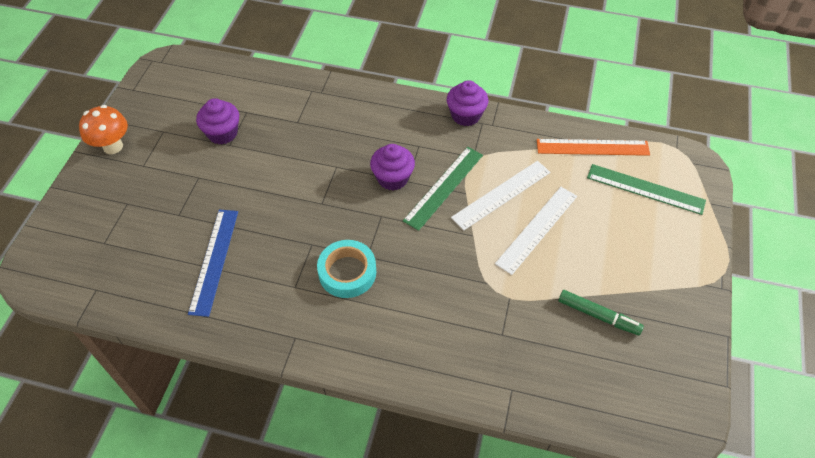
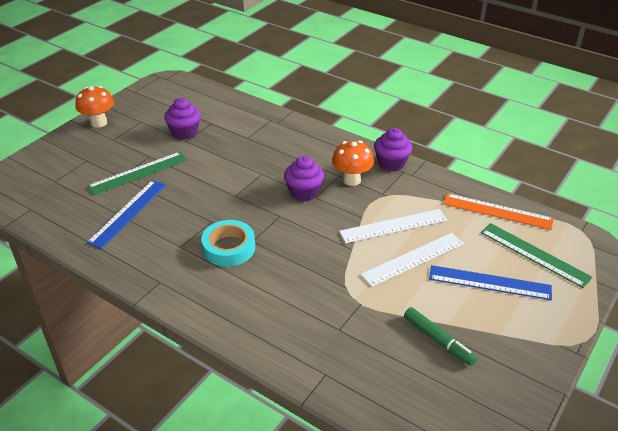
camera: 20 degrees right, 15 degrees down
green ruler [403,147,483,231] -> green ruler moved to [87,152,187,195]
none -> orange mushroom [332,140,374,186]
none -> blue ruler [429,265,552,300]

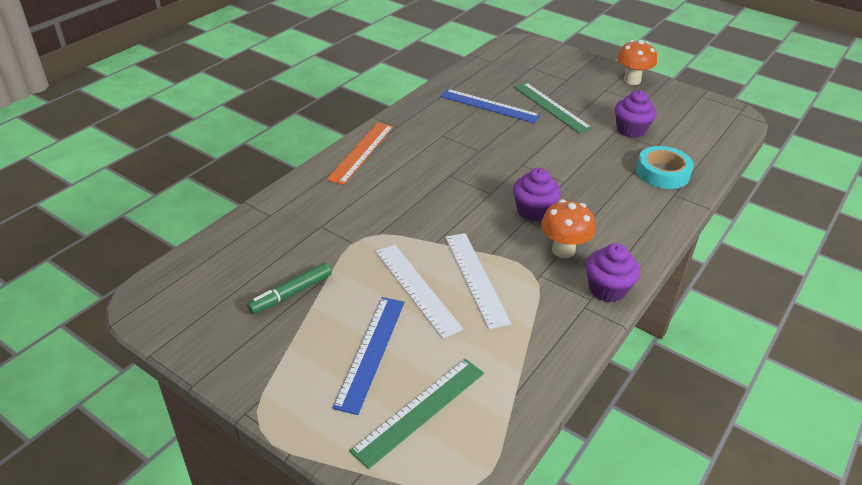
camera: 90 degrees right, 0 degrees up
turquoise tape [201,220,255,267] -> turquoise tape moved to [636,146,694,189]
orange ruler [443,193,554,230] -> orange ruler moved to [326,122,394,185]

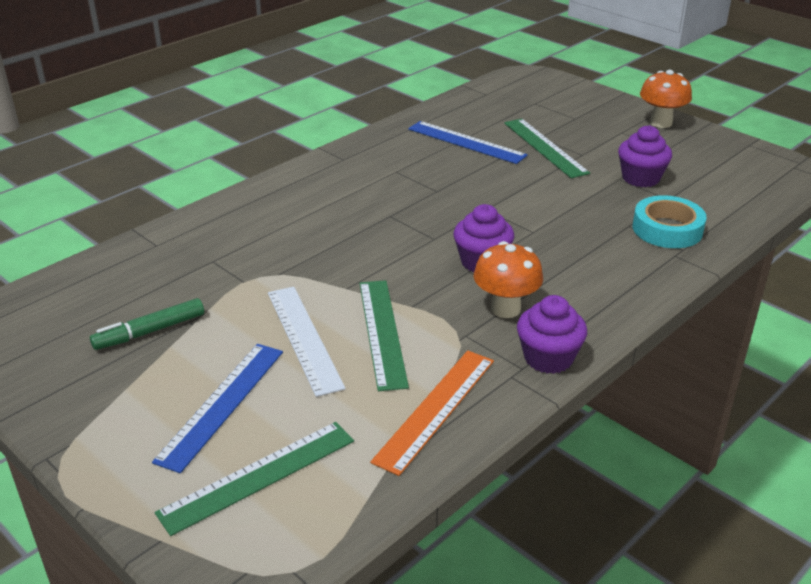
camera: 10 degrees right, 5 degrees down
orange ruler [326,122,394,185] -> orange ruler moved to [370,350,494,476]
white ruler [445,233,511,329] -> green ruler [360,280,409,391]

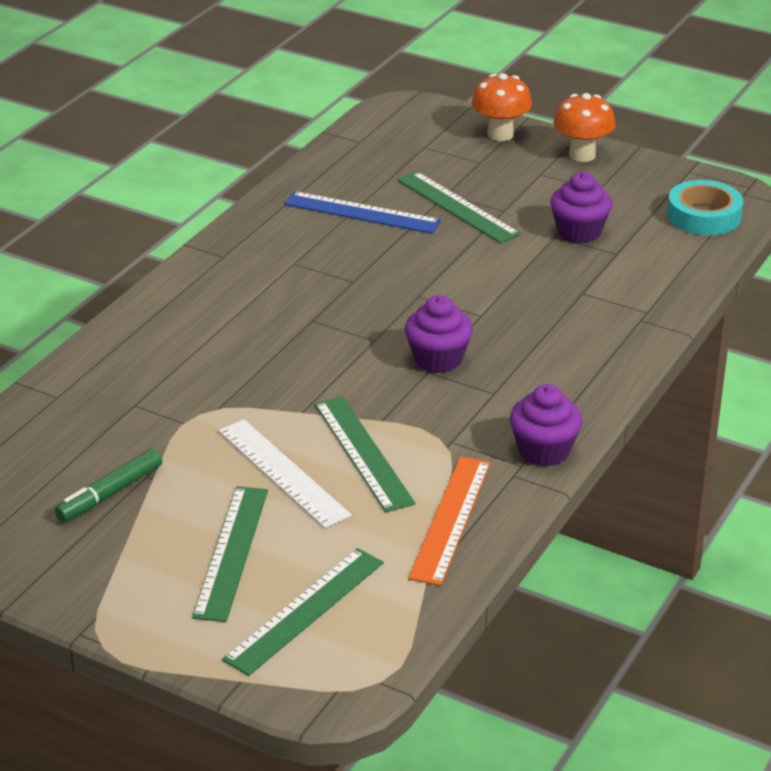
camera: 15 degrees left, 0 degrees up
blue ruler [152,344,283,473] -> green ruler [192,486,268,622]
orange mushroom [474,241,543,318] -> orange mushroom moved to [472,73,532,141]
turquoise tape [633,195,707,248] -> turquoise tape moved to [667,180,743,235]

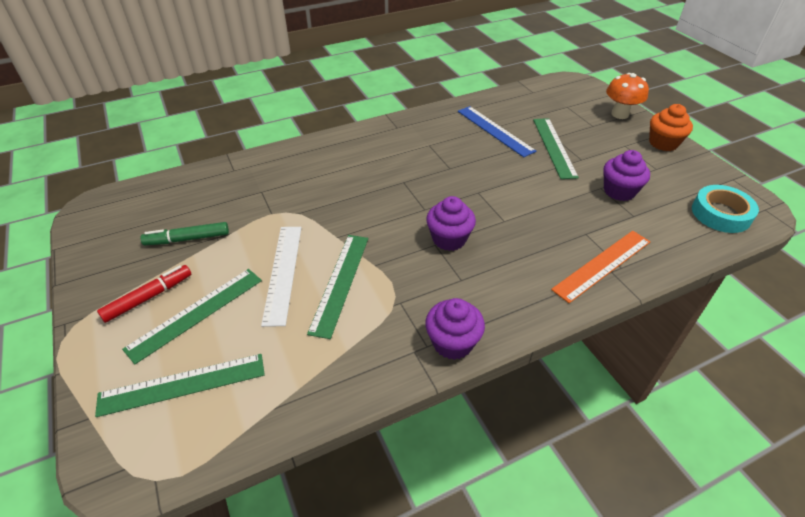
camera: 35 degrees right, 10 degrees up
orange ruler [408,457,491,586] -> orange ruler moved to [551,231,650,303]
orange mushroom [554,93,615,162] -> orange cupcake [649,104,693,151]
none -> red marker [97,265,191,323]

